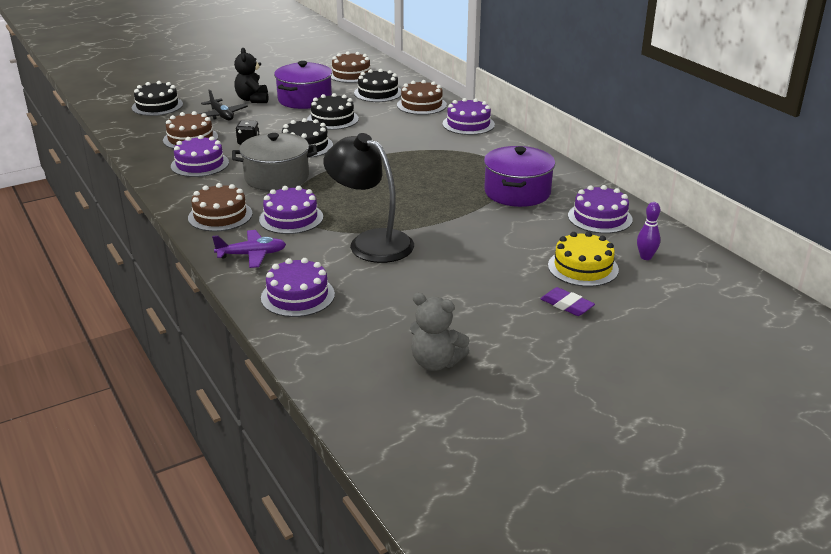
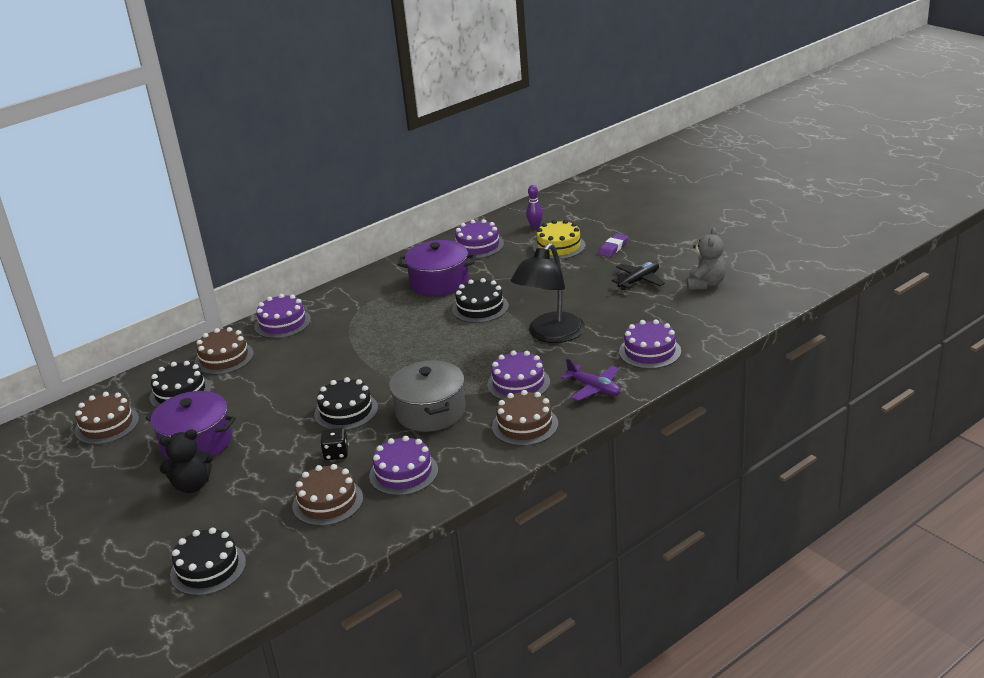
camera: 95 degrees left, 0 degrees up
black plane [199,89,248,120] -> black plane moved to [612,262,665,290]
purple plane [212,230,286,268] -> purple plane turned 150 degrees clockwise [561,358,621,401]
black cake [307,93,359,130] -> black cake moved to [452,278,509,323]

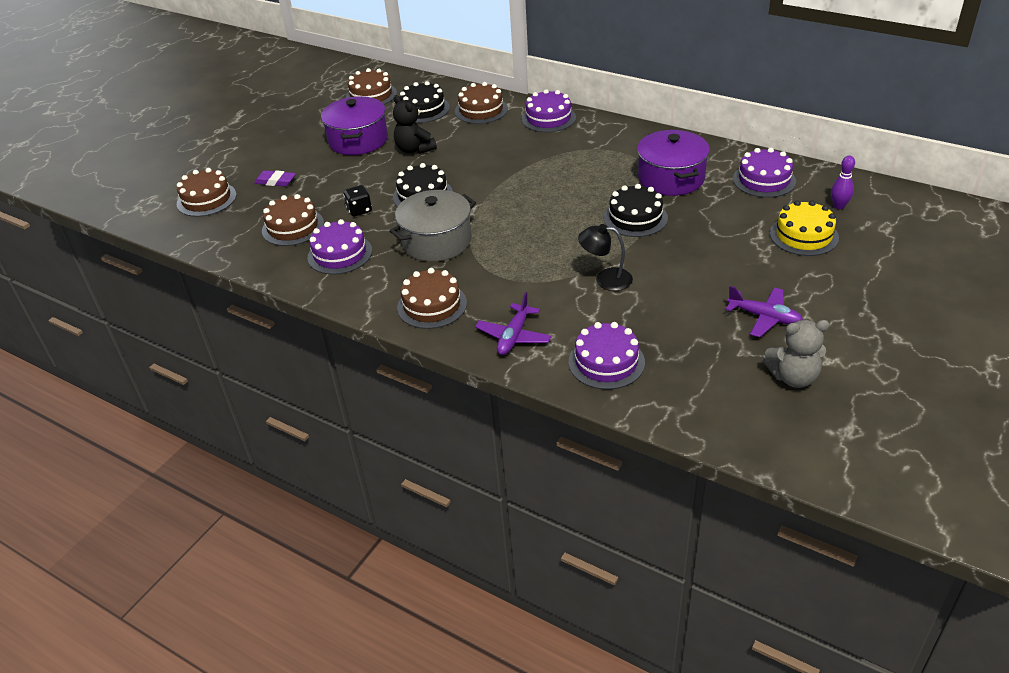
camera: 70 degrees right, 10 degrees up
black teddy bear [160,429,213,493] -> black teddy bear moved to [393,95,437,154]
black cake [170,527,246,596] -> brown cake [177,168,236,217]
purple cake [487,350,550,400] -> none
black lamp [511,243,585,343] -> black lamp [578,224,633,291], size x0.56
purple eraser [598,233,628,258] -> purple eraser moved to [254,170,296,187]
black plane [612,262,665,290] -> purple plane [726,286,803,337]

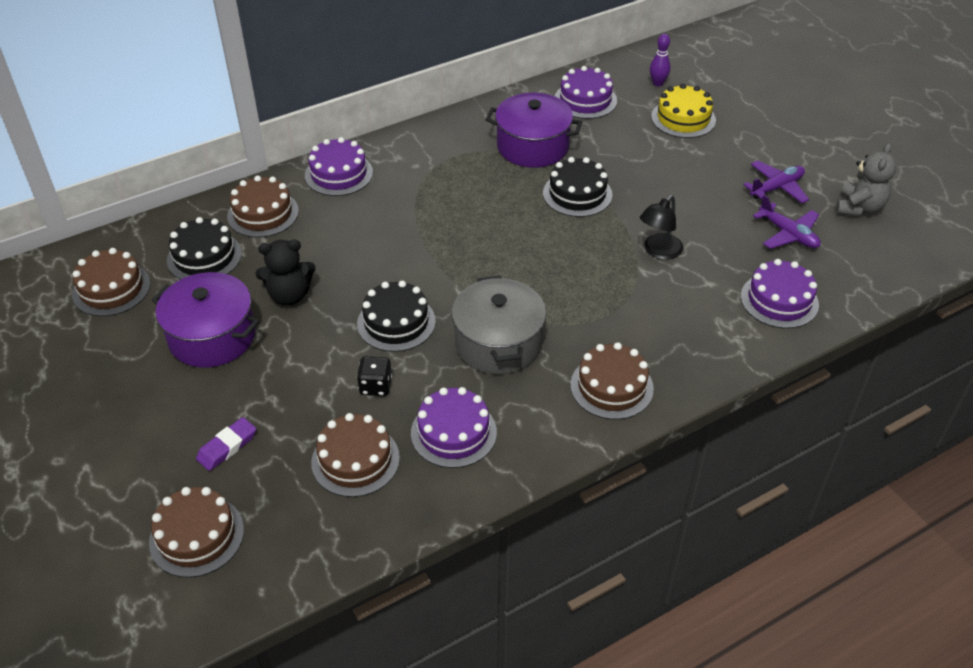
camera: 65 degrees left, 5 degrees up
purple plane [475,292,552,355] -> purple plane moved to [753,195,821,249]

